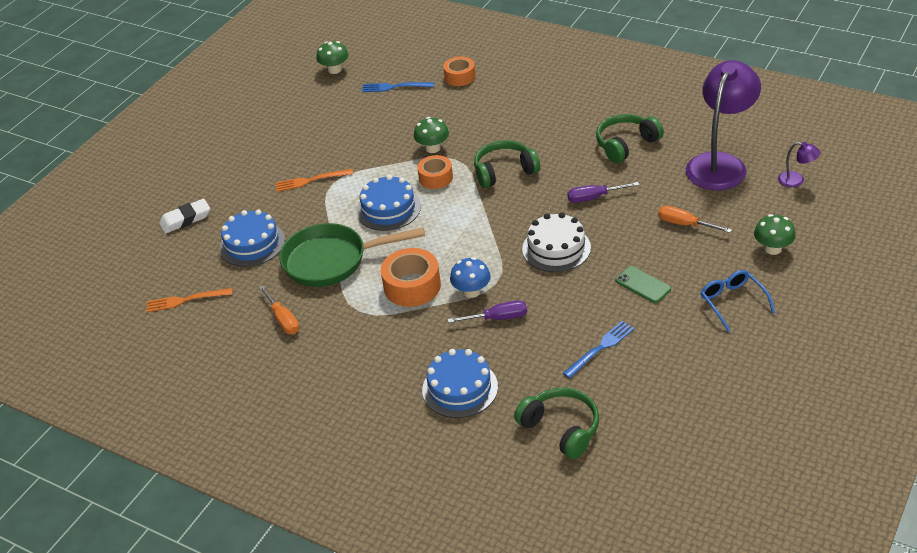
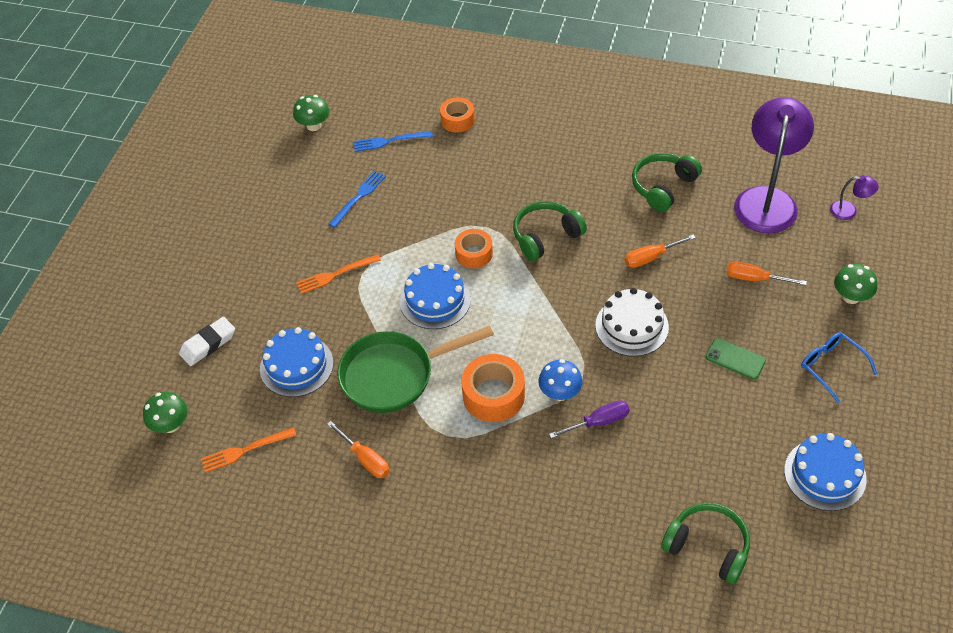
camera: 15 degrees left, 10 degrees up
green mushroom [414,117,449,153] -> green mushroom moved to [143,392,187,433]
blue cake [422,349,498,418] -> blue cake moved to [784,433,867,511]
blue fork [563,321,634,378] -> blue fork moved to [328,170,386,228]
purple screwdriver [567,182,639,203] -> orange screwdriver [625,235,696,268]

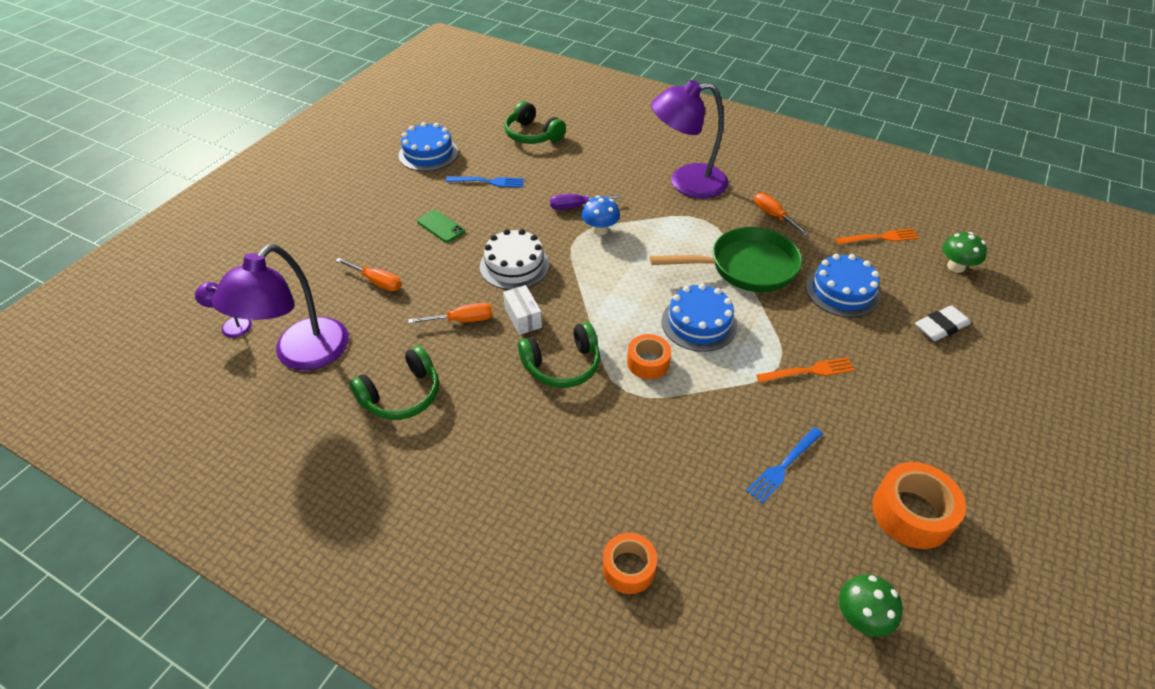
camera: 170 degrees left, 5 degrees down
blue fork [353,131,433,152] -> blue fork moved to [446,177,524,187]
orange tape [462,354,525,422] -> orange tape moved to [872,462,966,549]
blue glasses [801,332,878,404] -> none
green mushroom [834,264,877,304] -> none
none -> white box [503,285,542,335]
none -> purple lamp [651,80,729,199]

